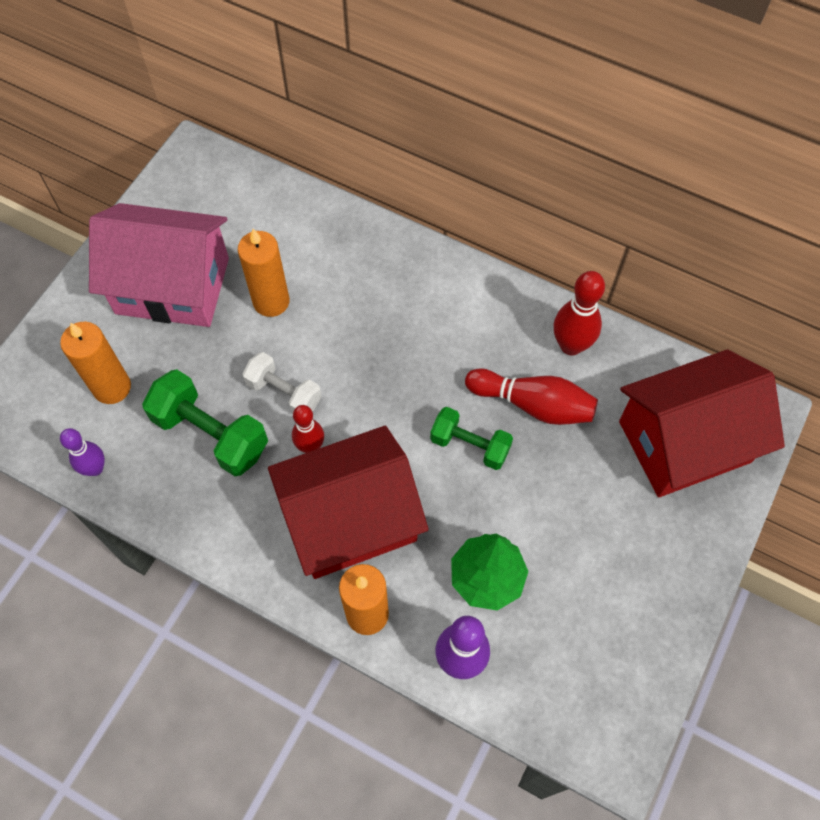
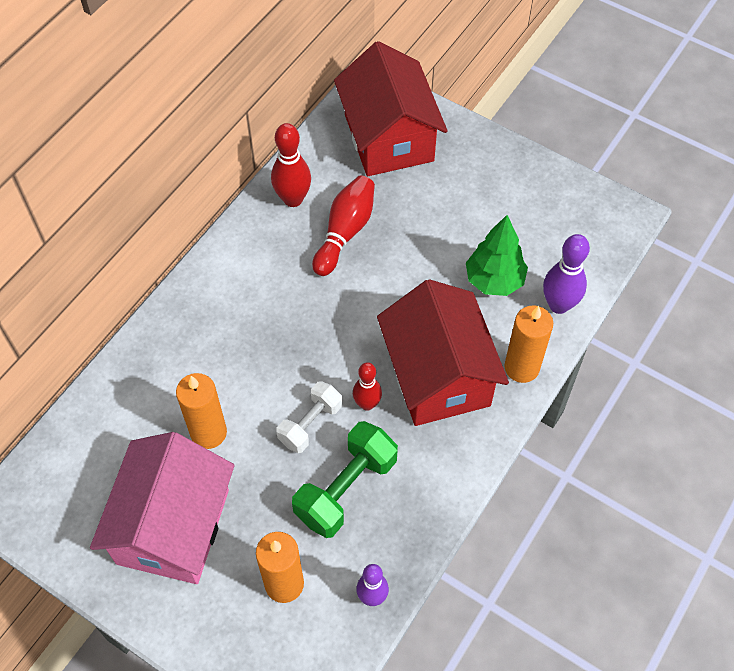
camera: 85 degrees left, 5 degrees down
green dumbbell [430,407,513,470] -> none

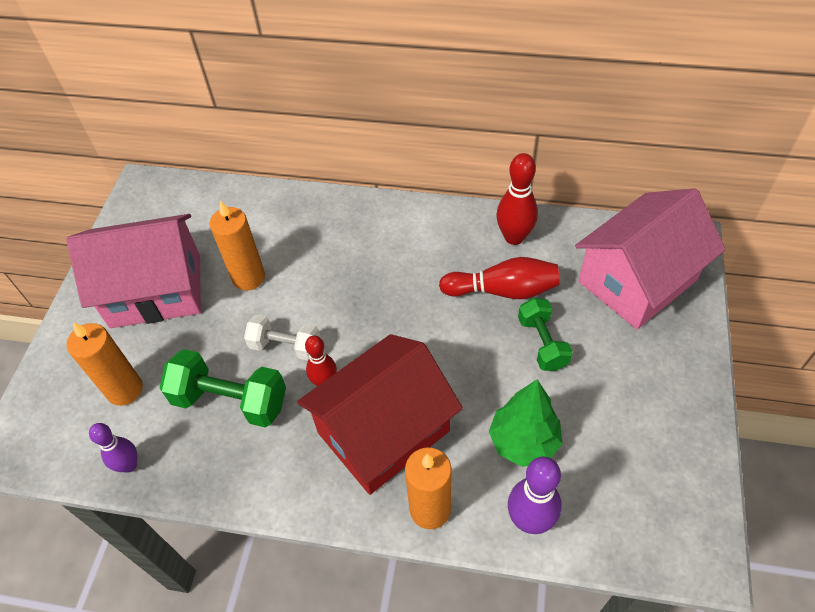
camera: 70 degrees right, 5 degrees down
red house [334,41,447,176] -> pink house [575,188,726,329]
none -> green dumbbell [518,298,573,371]

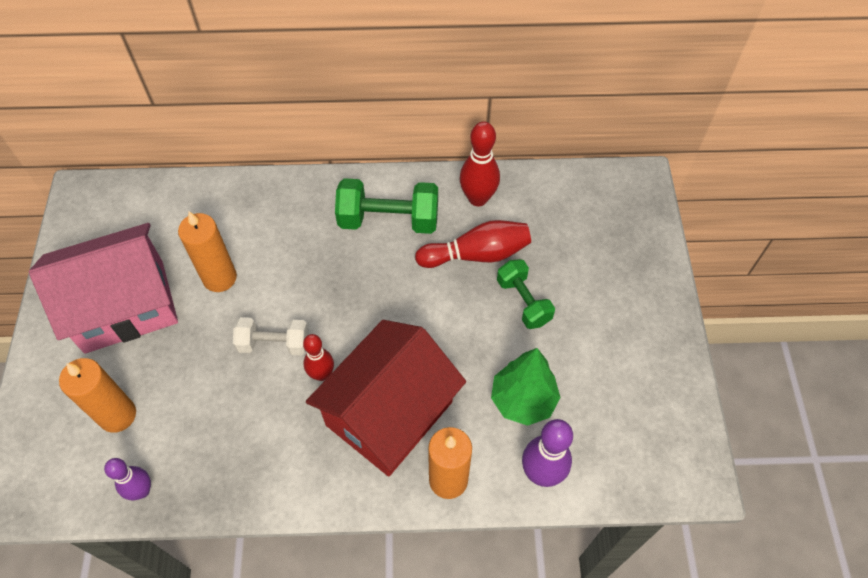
camera: 15 degrees left, 5 degrees up
green dumbbell [160,349,286,427] -> green dumbbell moved to [335,178,438,234]
pink house [575,188,726,329] -> none

